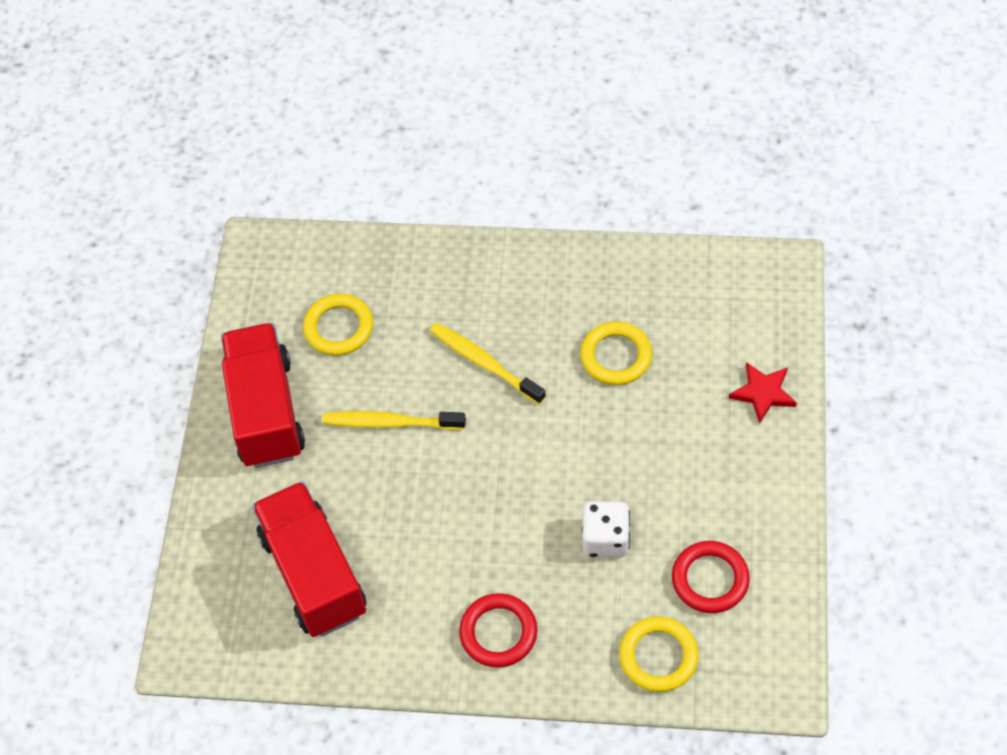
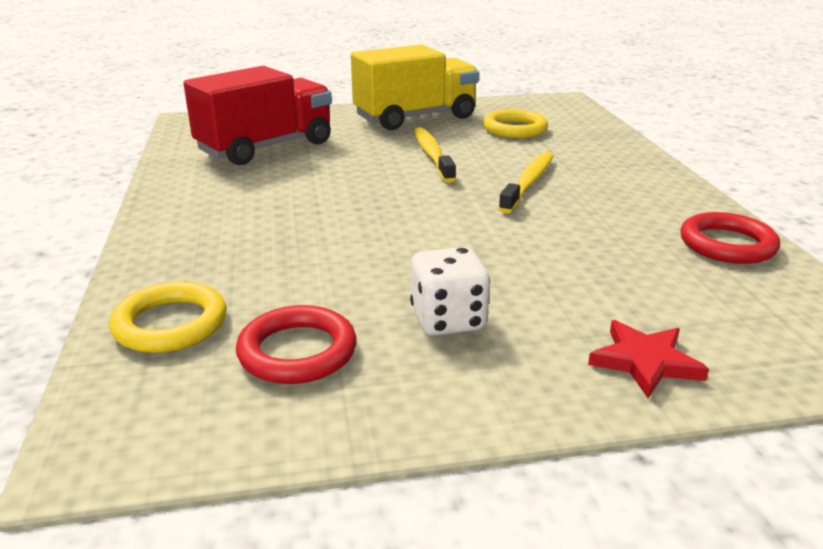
camera: 70 degrees right, 30 degrees down
red truck [221,323,305,468] -> yellow truck [351,44,479,130]
red ring [459,593,537,668] -> red ring moved to [680,212,780,264]
yellow ring [580,321,652,385] -> none
white dice [582,501,630,557] -> white dice moved to [410,247,490,336]

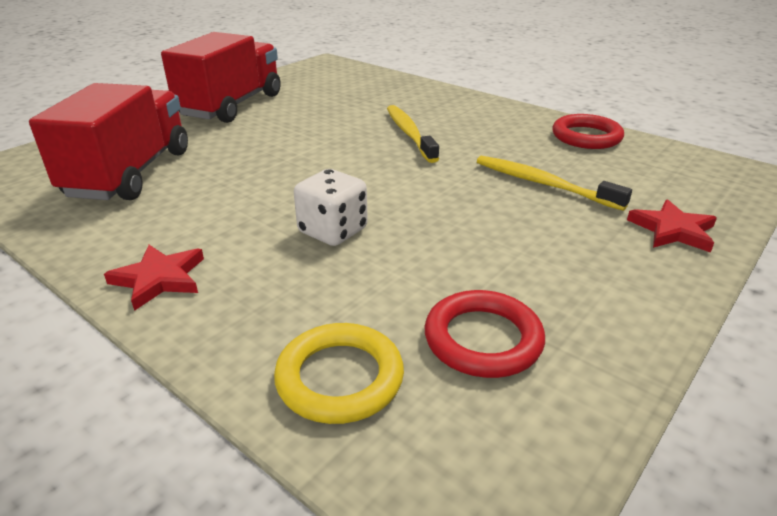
camera: 40 degrees left, 5 degrees up
yellow truck [351,44,479,130] -> red truck [161,32,280,123]
white dice [410,247,490,336] -> white dice moved to [294,169,368,246]
yellow toothbrush [414,127,456,183] -> yellow toothbrush moved to [477,156,632,211]
yellow ring [483,109,548,138] -> none
none -> red star [104,245,204,311]

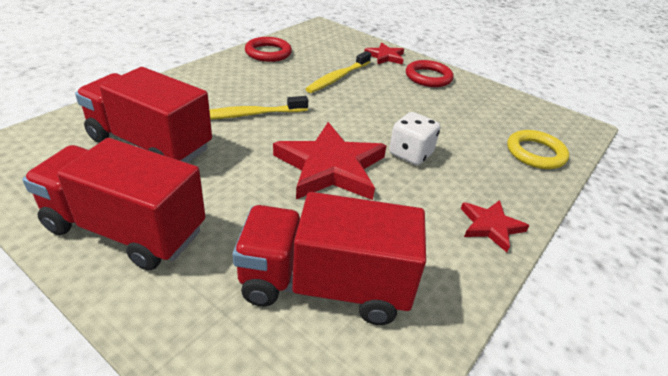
camera: 95 degrees left, 5 degrees up
red ring [424,290,545,378] -> red ring moved to [406,60,454,87]
none -> red truck [75,67,212,163]
none -> red star [273,122,386,200]

